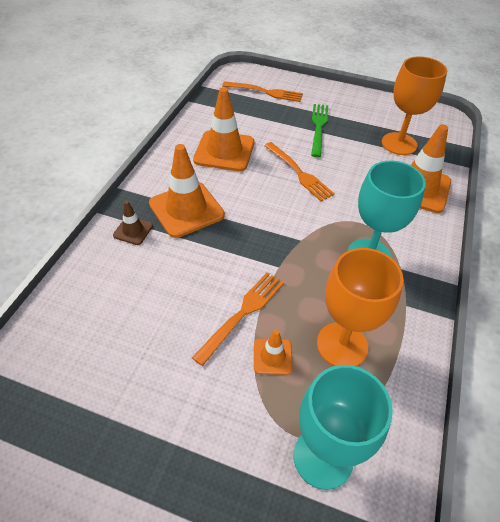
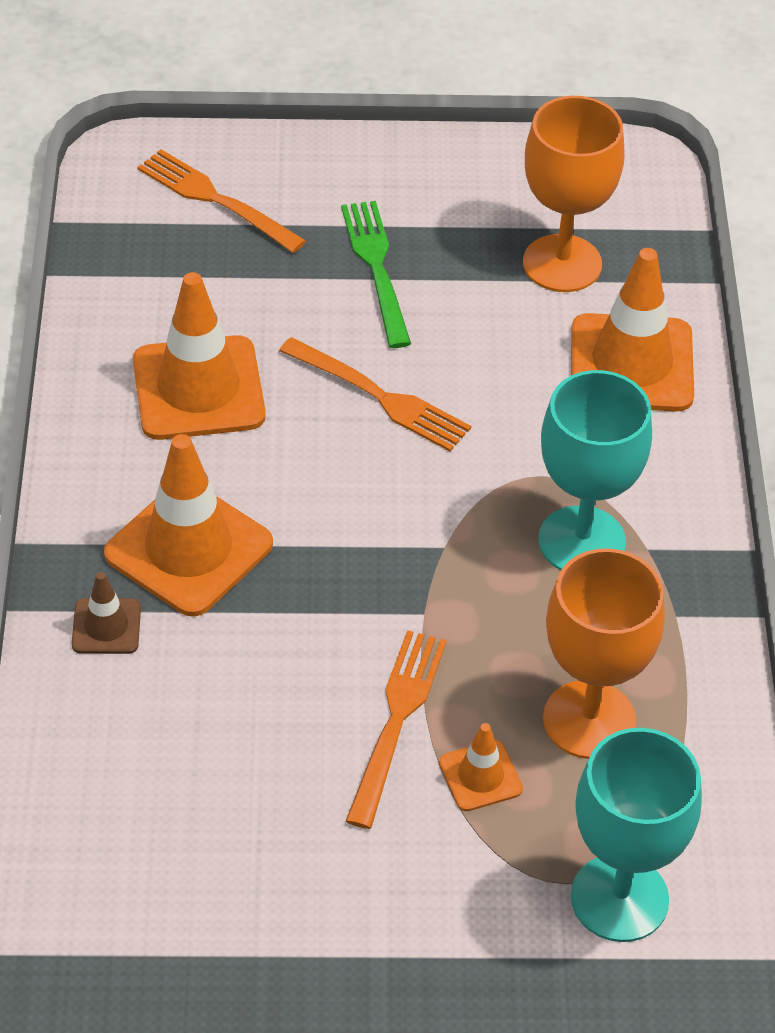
camera: 20 degrees left, 0 degrees up
orange fork [222,81,303,102] -> orange fork turned 135 degrees counterclockwise [137,149,306,253]

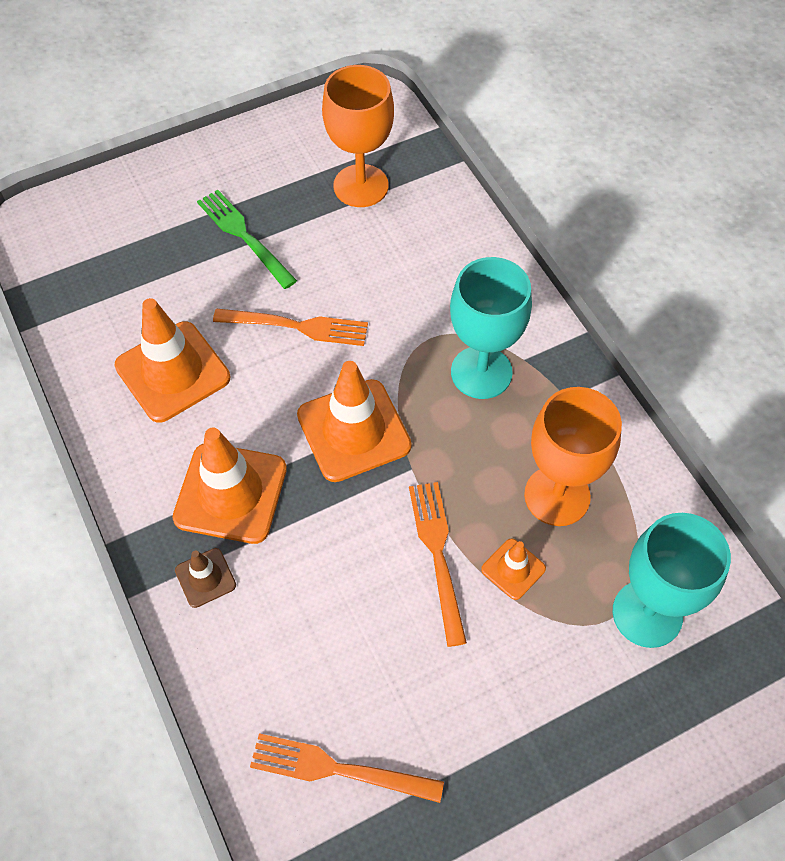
camera: 25 degrees left, 10 degrees up
orange fork [137,149,306,253] -> orange fork moved to [250,733,444,803]
orange traffic cone [571,248,694,412] -> orange traffic cone moved to [297,361,412,482]

